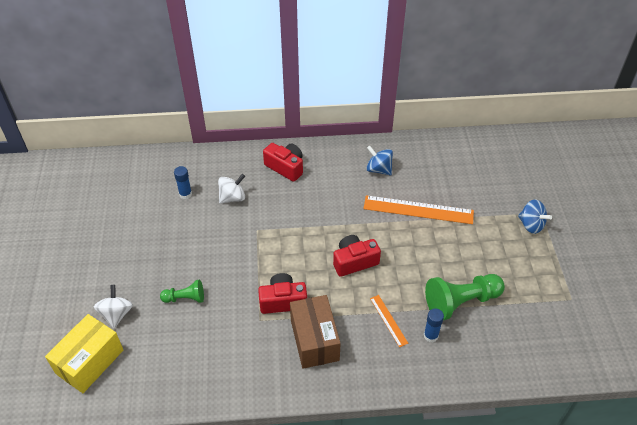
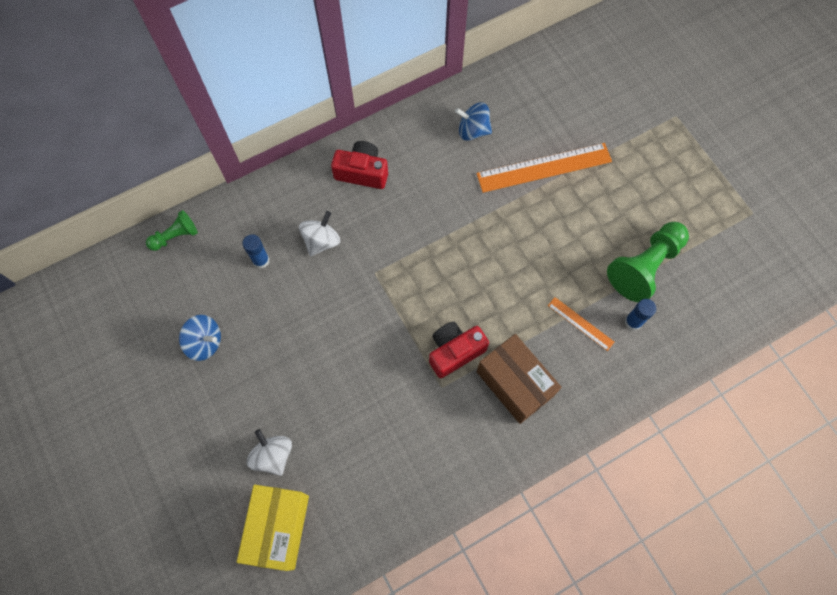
camera: 25 degrees left, 20 degrees up
green pawn [160,279,204,303] -> green pawn moved to [146,210,198,251]
red camera [333,235,381,277] -> none
blue spinning top [518,199,552,234] -> blue spinning top moved to [179,315,221,361]

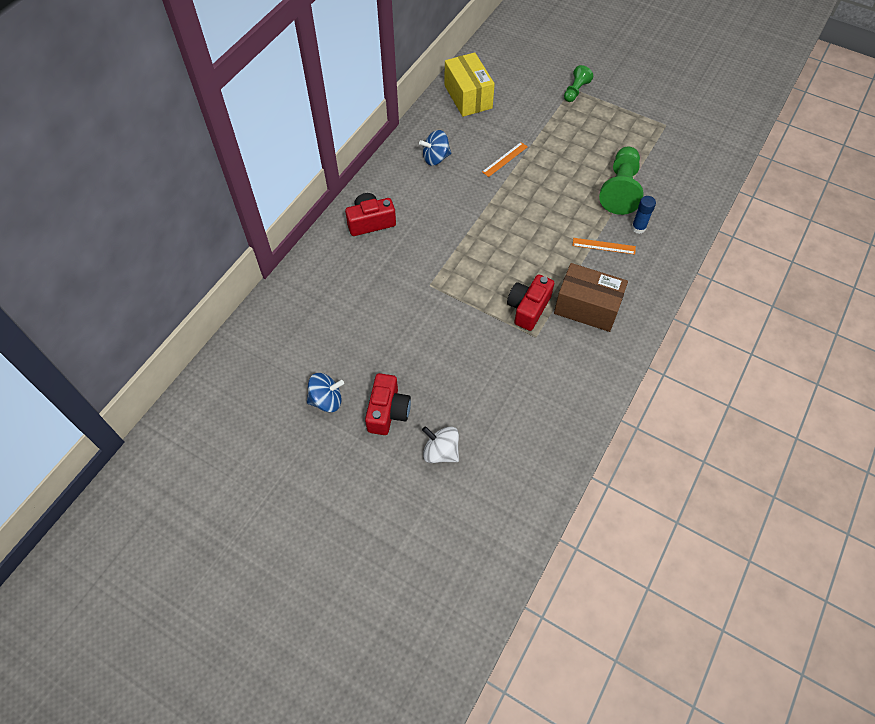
camera: 30 degrees left, 10 degrees down
green pawn [146,210,198,251] -> green pawn moved to [564,65,593,102]
yellow box [237,485,309,571] -> yellow box moved to [444,52,495,117]
blue glue stick [242,234,270,269] -> none
white spinning top [299,211,340,256] -> none
orange ruler [476,143,612,193] -> orange ruler [482,142,528,177], size x0.51
none -> red camera [365,373,411,435]

